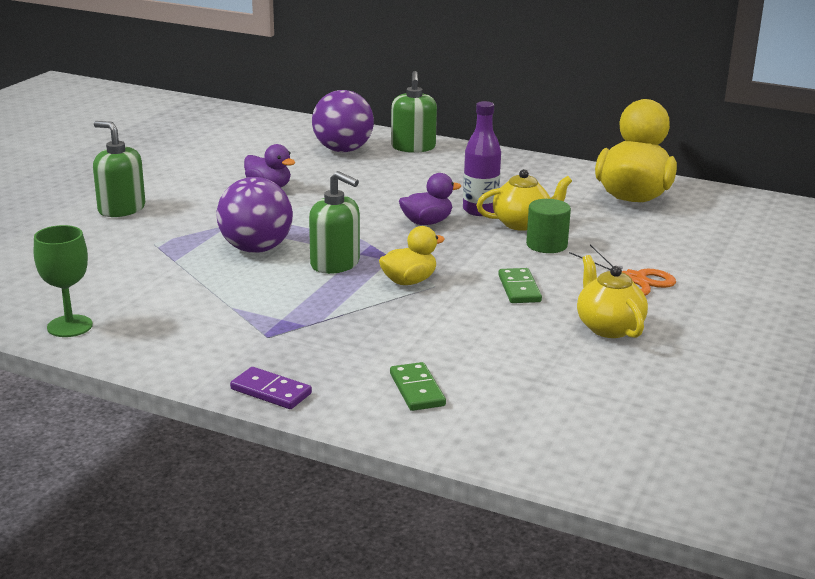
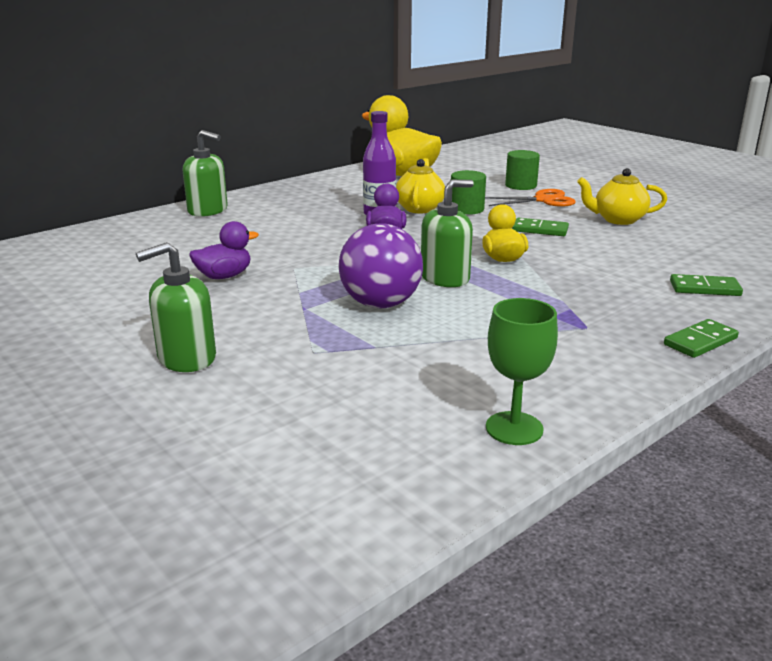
camera: 65 degrees left, 0 degrees up
purple domino [230,367,312,409] -> green domino [664,319,739,358]
purple ball [312,90,374,152] -> none
none -> green cylinder [505,150,540,190]

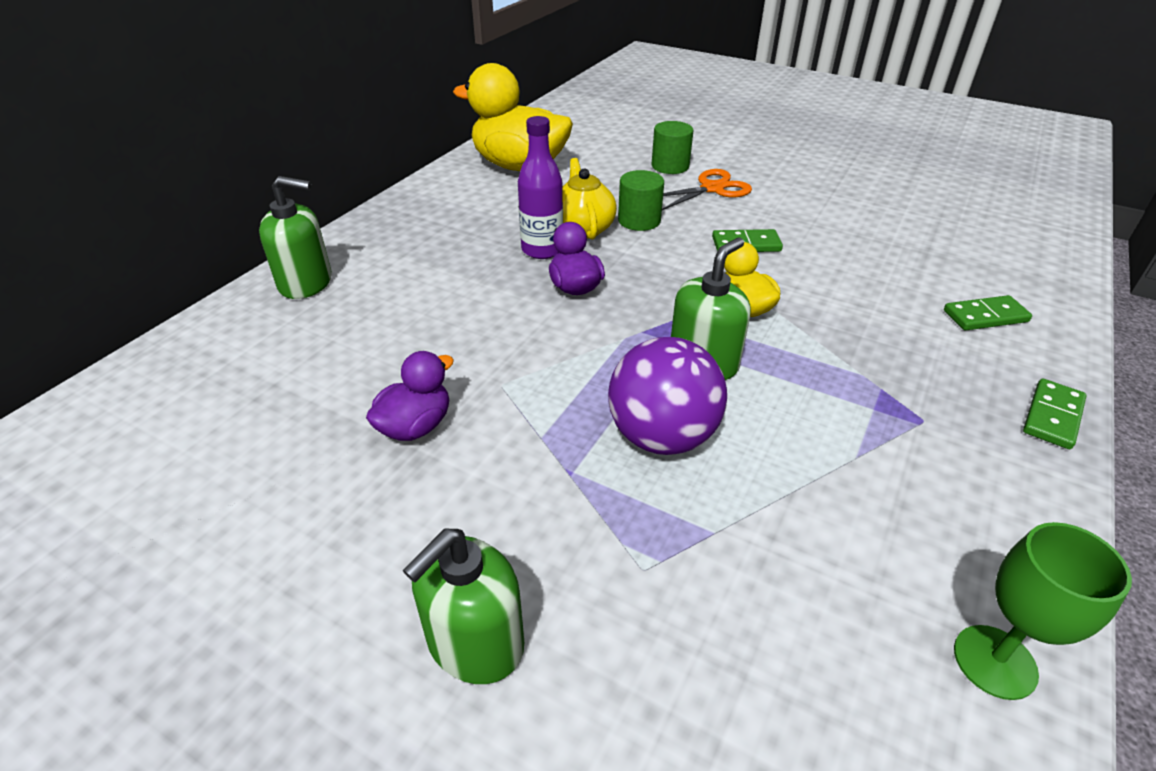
camera: 20 degrees left, 15 degrees up
yellow teapot [577,168,667,225] -> none

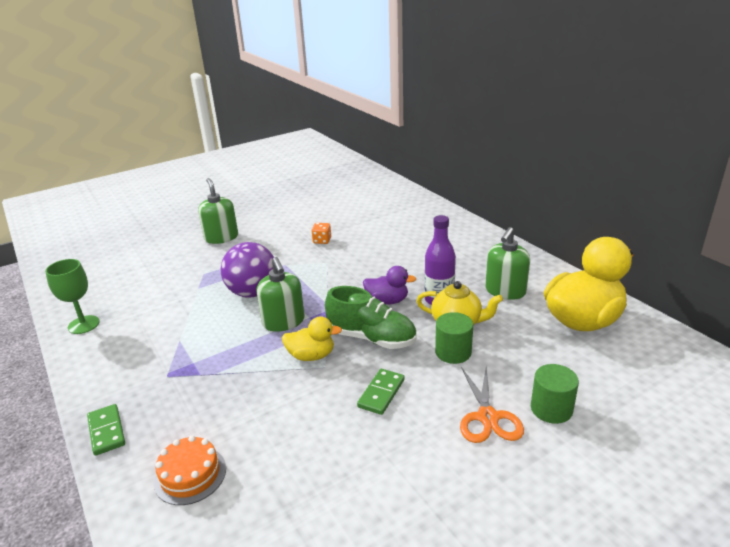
camera: 120 degrees right, 10 degrees down
green soap dispenser [259,176,332,299] -> green soap dispenser moved to [485,227,530,300]
purple duck [366,351,454,441] -> orange dice [311,223,331,244]
green domino [944,295,1032,330] -> orange cake [154,435,226,505]
none -> green shoe [325,286,416,349]

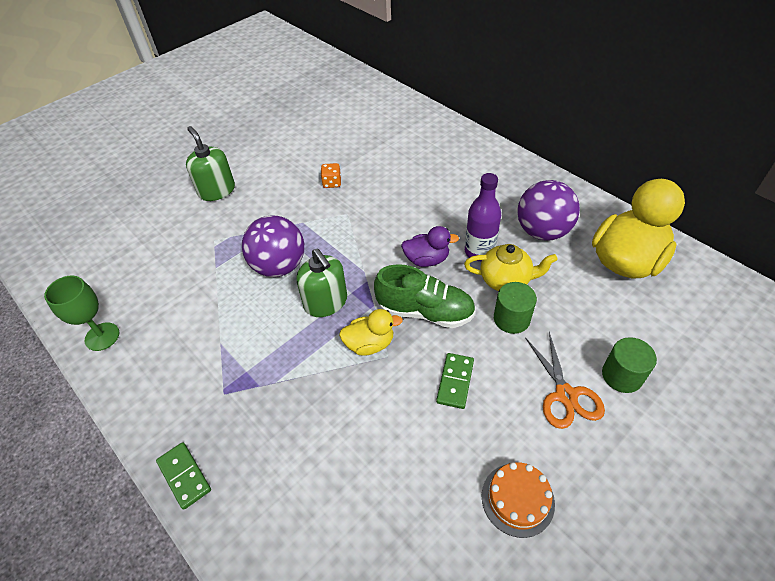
camera: 10 degrees left, 20 degrees up
orange cake [154,435,226,505] -> orange cake moved to [482,462,555,538]
green soap dispenser [485,227,530,300] -> purple ball [517,180,580,240]

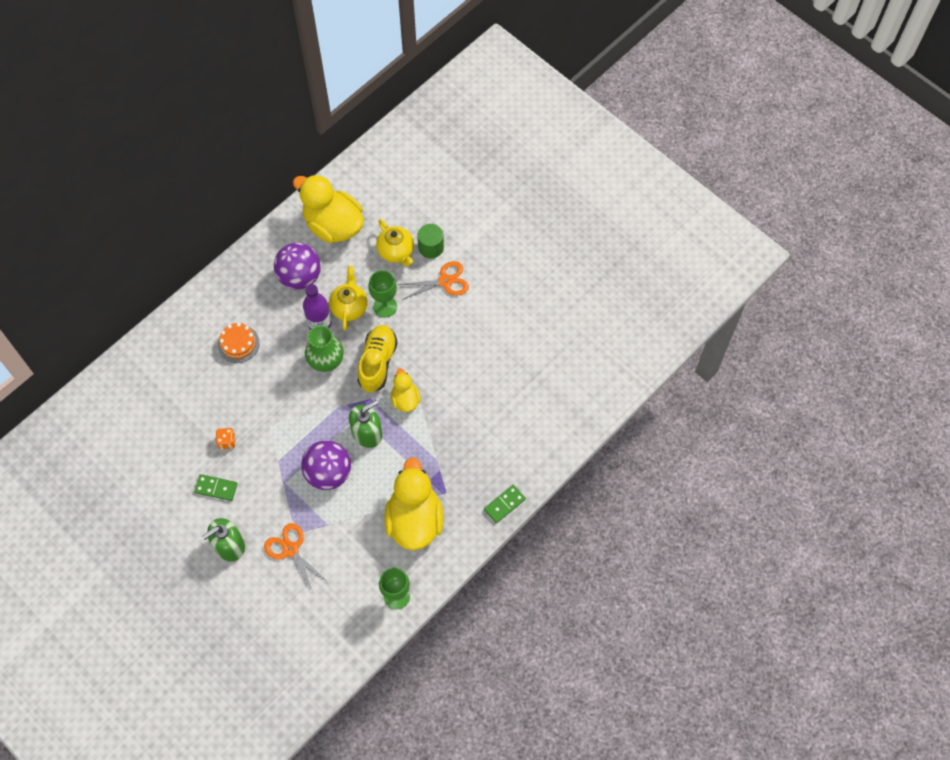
camera: 95 degrees left, 15 degrees up
green shoe [374,264,476,328] -> yellow shoe [358,325,398,392]
purple duck [401,226,459,267] -> green vase [305,325,344,372]
green domino [436,353,474,409] -> green domino moved to [194,474,238,501]
orange cake [482,462,555,538] -> orange cake moved to [218,323,260,363]
green cylinder [494,282,537,334] -> green goblet [368,270,397,318]
none -> orange scissors [264,523,327,594]
none -> yellow teapot [376,219,414,267]
none -> yellow duck [384,457,444,550]

